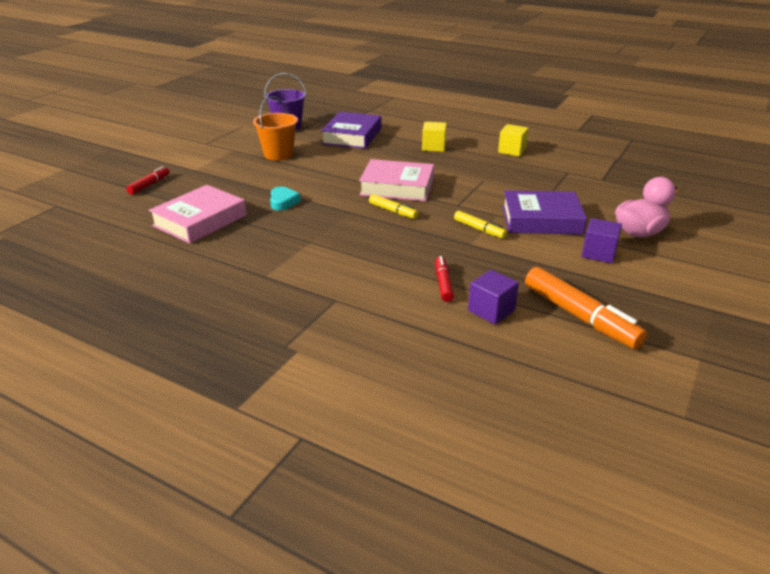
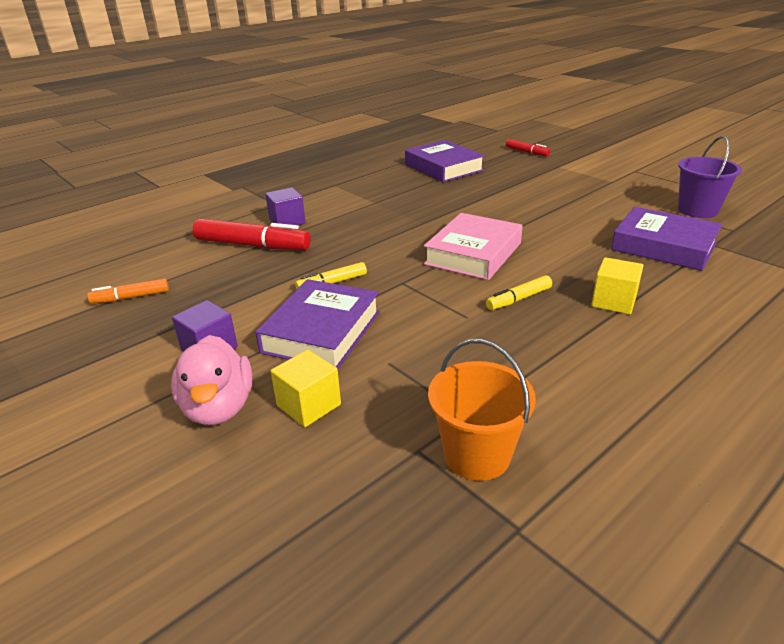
camera: 110 degrees right, 0 degrees up
pink book [149,185,247,244] -> purple book [405,140,485,182]
orange bucket [253,96,298,160] -> orange bucket moved to [428,339,536,481]
turquoise heart [270,187,301,211] -> none
yellow marker [369,194,418,219] -> yellow marker moved to [486,275,552,310]
red marker [435,256,454,302] -> red marker [193,219,311,250], size x1.86
purple cube [468,270,519,325] -> purple cube moved to [265,187,306,225]
yellow cube [498,124,529,156] -> yellow cube moved to [271,350,341,427]
orange marker [525,267,647,349] -> orange marker [87,279,169,304], size x0.54

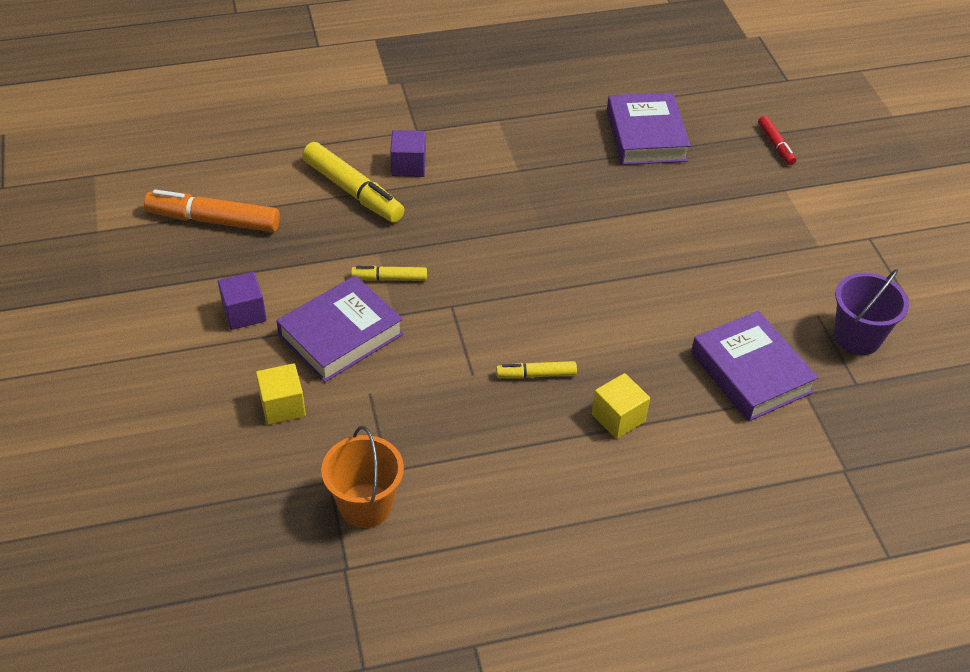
camera: 25 degrees right, 15 degrees up
orange marker [87,279,169,304] -> orange marker [144,189,280,232], size x1.86
pink duck [171,335,252,425] -> none
red marker [193,219,311,250] -> yellow marker [302,142,405,222]
pink book [424,213,523,280] -> none

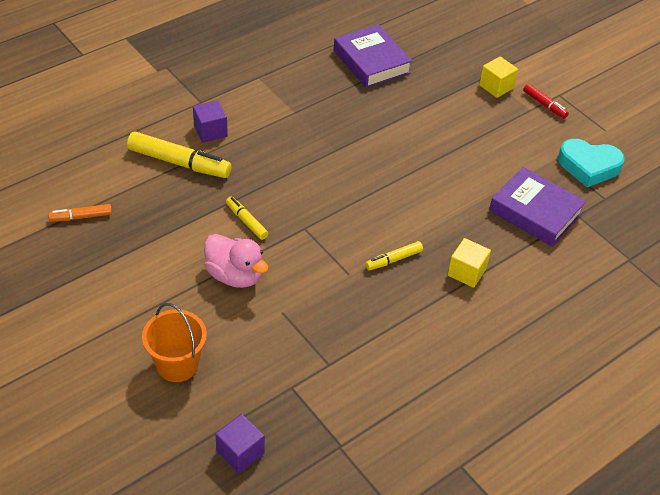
camera: 25 degrees left, 0 degrees up
orange marker [144,189,280,232] -> orange marker [48,204,112,222], size x0.54
purple cube [218,272,267,330] -> purple cube moved to [215,414,265,473]
yellow cube [256,363,306,425] -> yellow cube moved to [479,56,518,98]
purple book [276,275,403,382] -> pink duck [204,234,269,288]
orange bucket [321,426,404,528] -> orange bucket moved to [142,303,207,382]
yellow marker [351,266,427,281] -> yellow marker turned 75 degrees clockwise [226,196,268,240]
red marker [758,116,797,165] -> red marker moved to [523,84,569,119]
purple bucket [834,269,909,355] -> turquoise heart [558,139,625,187]

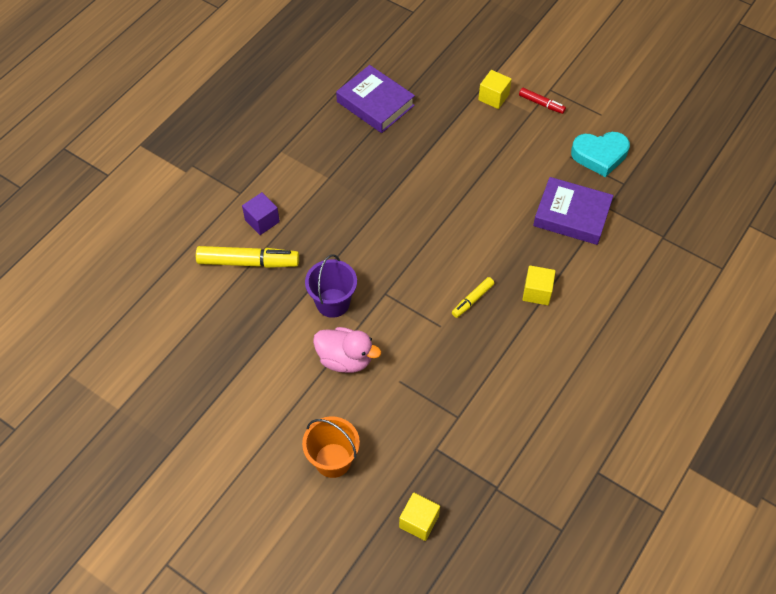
camera: 15 degrees left, 10 degrees up
orange marker [48,204,112,222] -> none
purple cube [215,414,265,473] -> yellow cube [399,493,440,541]
yellow marker [226,196,268,240] -> purple bucket [305,254,357,318]

